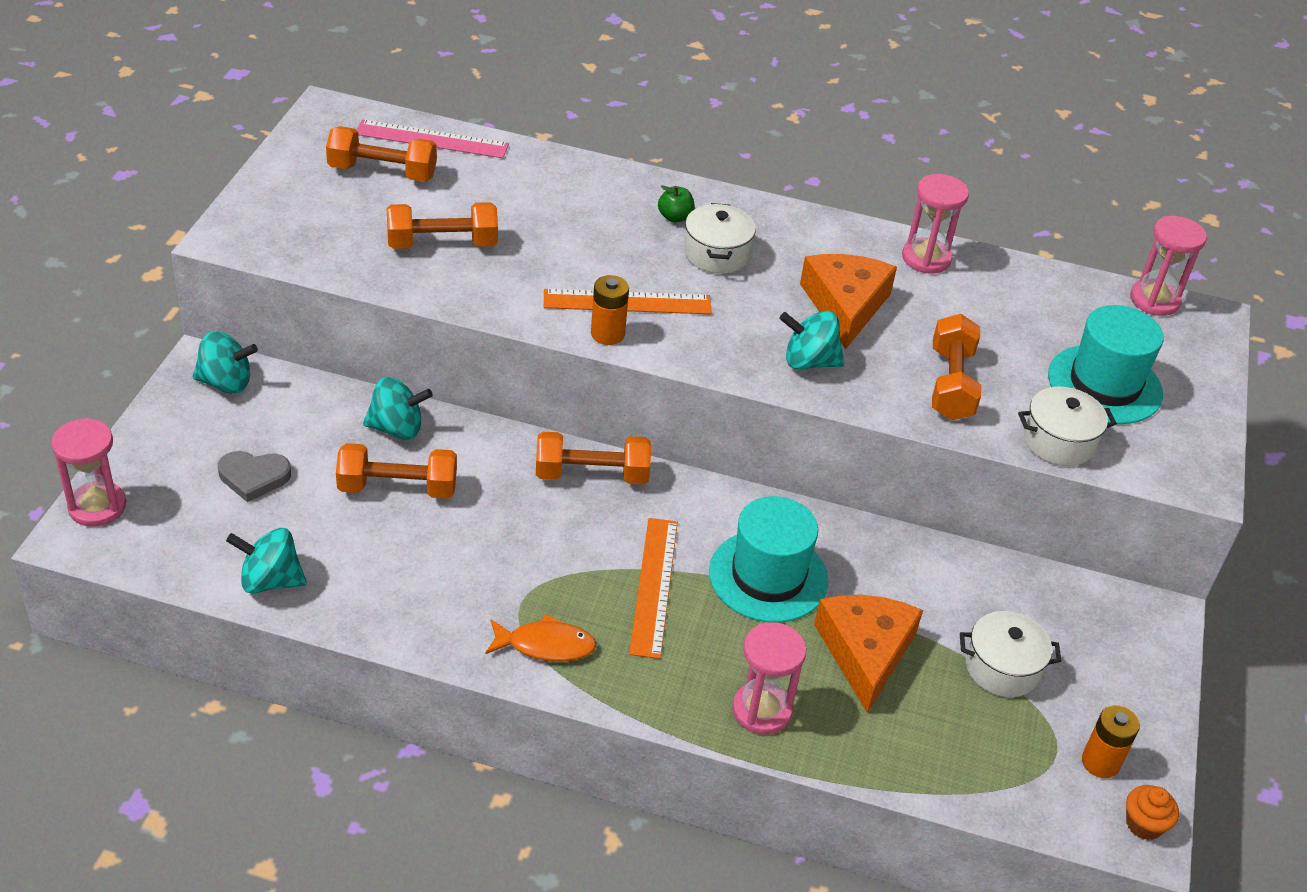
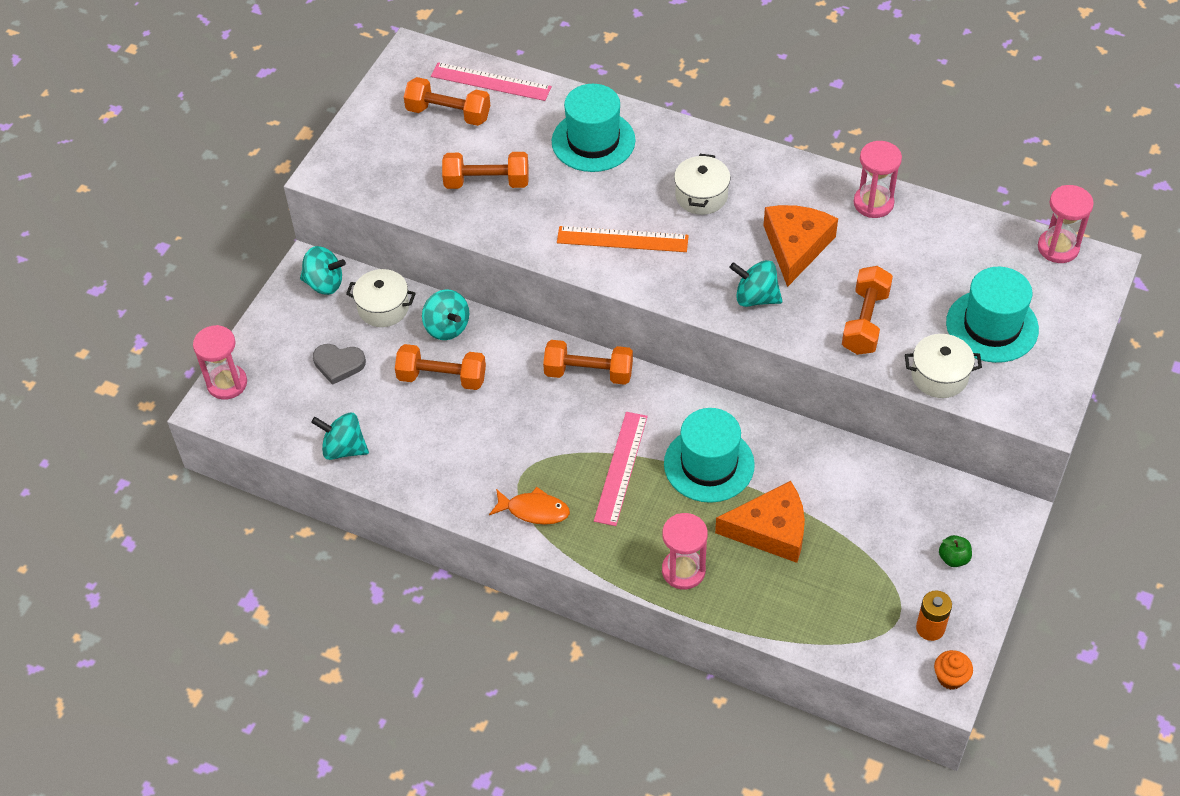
camera: 15 degrees right, 10 degrees up
turquoise spinning top [363,377,433,440] -> turquoise spinning top turned 45 degrees clockwise [422,289,469,340]
orange battery [591,275,629,345] -> none
orange ruler [629,518,678,659] -> pink ruler [594,412,648,526]
green apple [658,185,695,223] -> green apple moved to [939,535,972,567]
orange cheese [814,595,923,713] -> orange cheese turned 75 degrees clockwise [715,481,805,563]
white pot [960,611,1061,697] -> white pot moved to [346,269,416,327]
none -> turquoise hat [552,84,636,172]

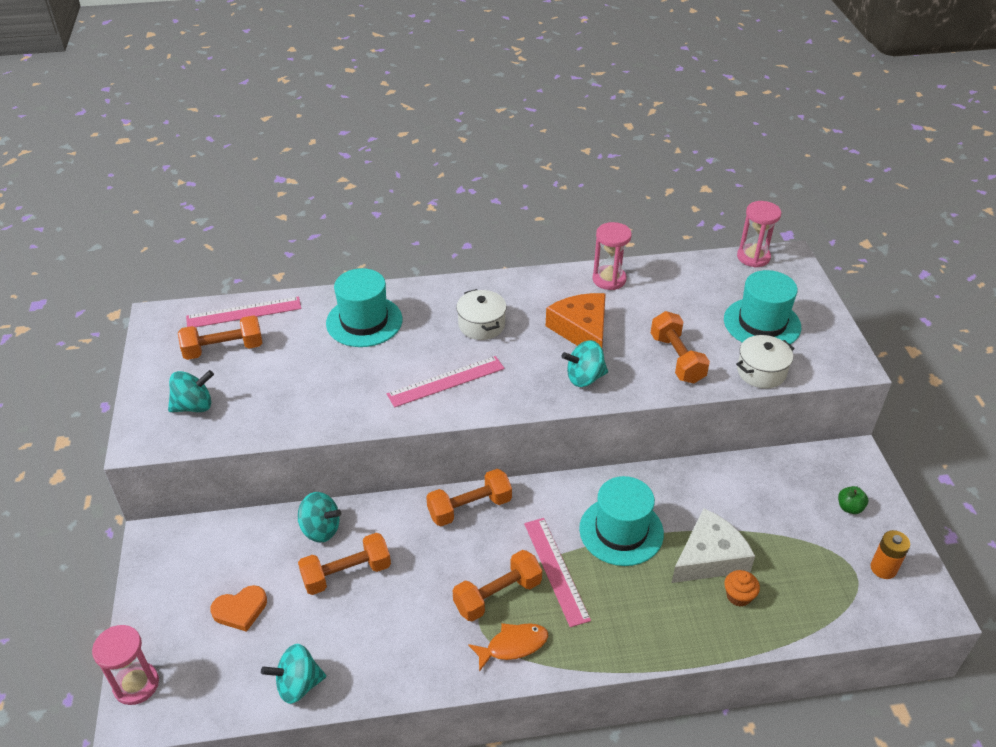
camera: 35 degrees left, 10 degrees down
turquoise spinning top [300,246,346,295] -> turquoise spinning top moved to [168,370,214,412]
grey heart [313,344,366,385] -> orange heart [210,585,267,632]
white pot [346,269,416,327] -> none
orange dumbbell [442,152,529,189] -> orange dumbbell moved to [453,550,542,622]
orange ruler [557,226,689,252] -> pink ruler [387,356,505,408]
pink hourglass [662,513,708,589] -> none
orange cheese [715,481,805,563] -> white cheese [672,508,755,583]
orange cupcake [934,650,973,690] -> orange cupcake moved to [724,570,760,607]

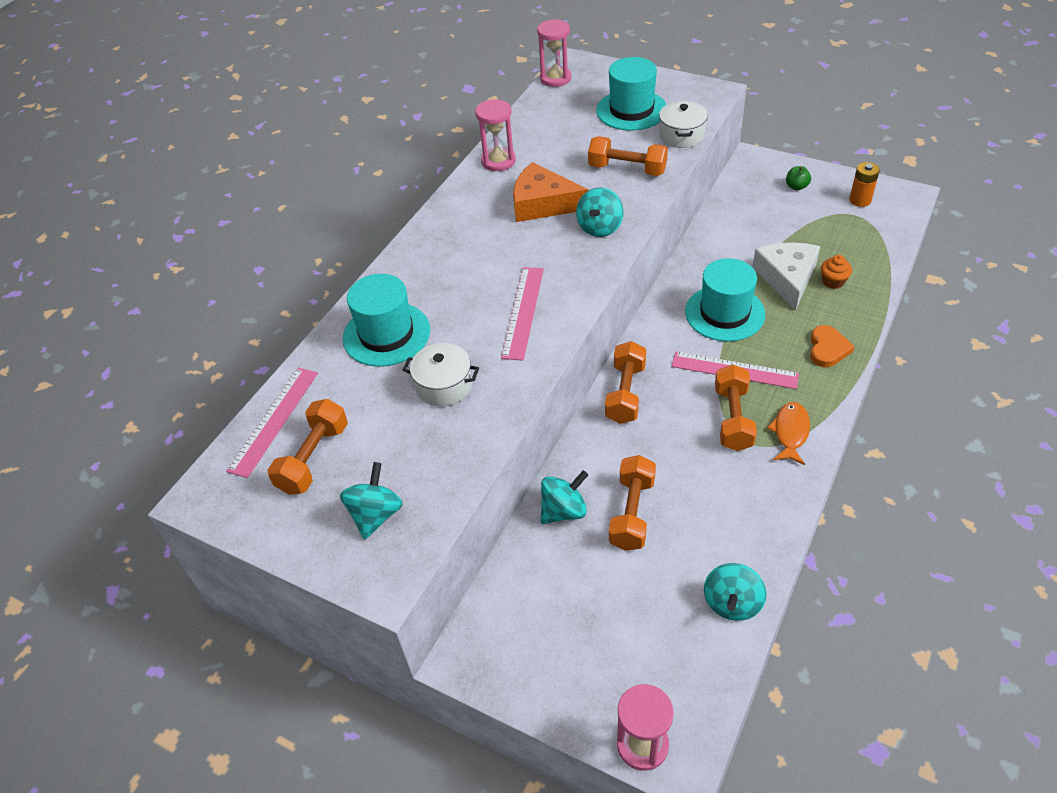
camera: 50 degrees left, 5 degrees up
orange heart [210,585,267,632] -> orange heart moved to [810,325,855,367]
white pot [456,289,507,340] -> white pot moved to [403,343,479,407]

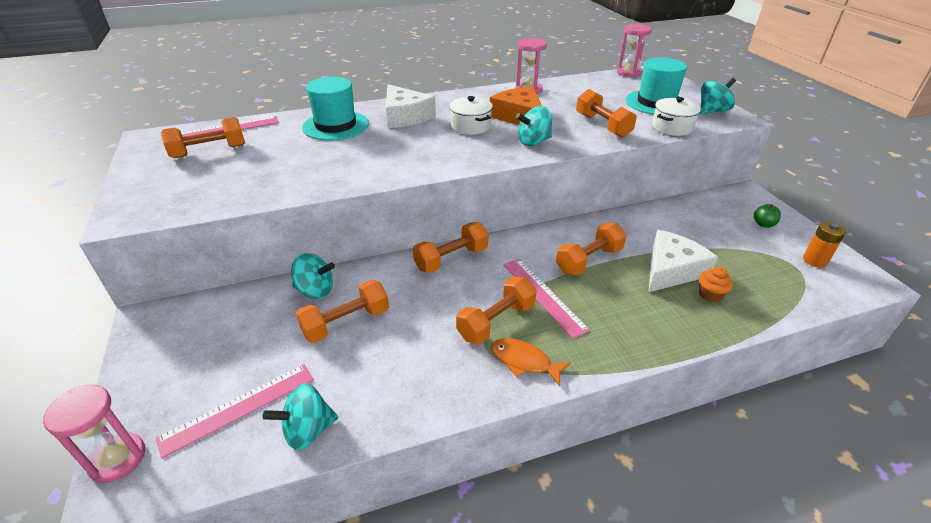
camera: 40 degrees right, 10 degrees down
turquoise spinning top [340,462,402,540] -> turquoise spinning top moved to [700,78,736,114]
white pot [403,343,479,407] -> white pot moved to [449,96,493,135]
pink ruler [501,267,544,361] -> pink ruler moved to [155,364,314,458]
turquoise hat [685,258,765,342] -> orange dumbbell [556,223,626,275]
orange fish [767,402,810,465] -> orange fish turned 120 degrees counterclockwise [491,338,571,387]
orange heart [810,325,855,367] -> none
none -> white cheese [386,84,436,128]

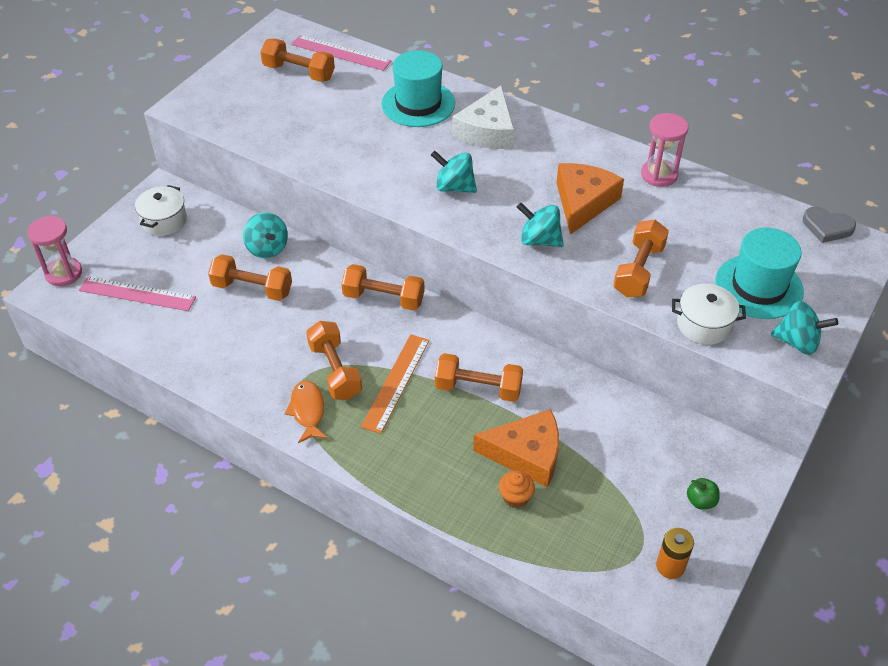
camera: 50 degrees right, 10 degrees up
turquoise spinning top [263,383,338,450] -> turquoise spinning top moved to [431,151,477,193]
white pot [449,96,493,135] -> white pot moved to [135,185,187,236]
orange dumbbell [456,277,537,344] -> orange dumbbell turned 60 degrees clockwise [306,321,362,400]
pink ruler [503,259,590,339] -> orange ruler [361,334,430,434]
pink hourglass [617,24,652,77] -> grey heart [803,206,856,243]
white cheese [649,230,718,292] -> orange cheese [473,409,559,488]

